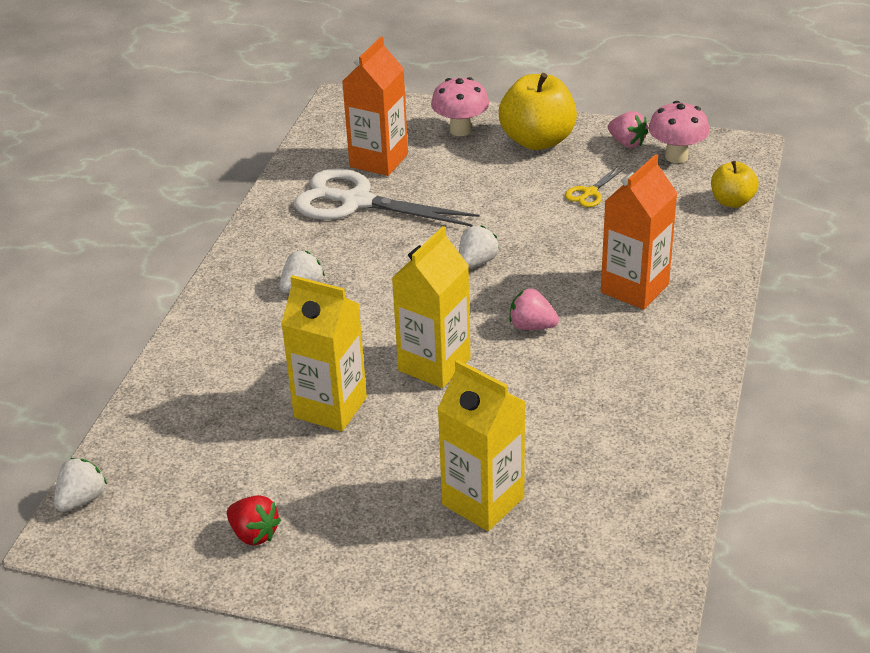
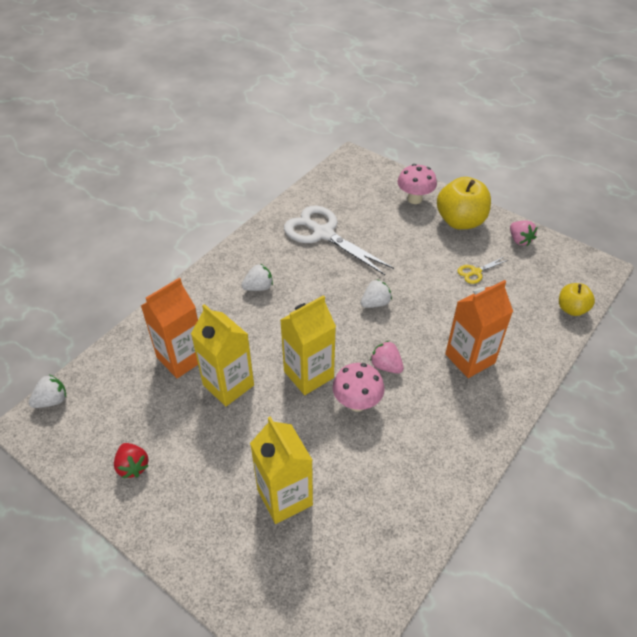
camera: 20 degrees right, 10 degrees up
orange carton [342,37,408,176] -> orange carton moved to [141,278,198,378]
pink mushroom [648,101,710,163] -> pink mushroom moved to [333,363,385,412]

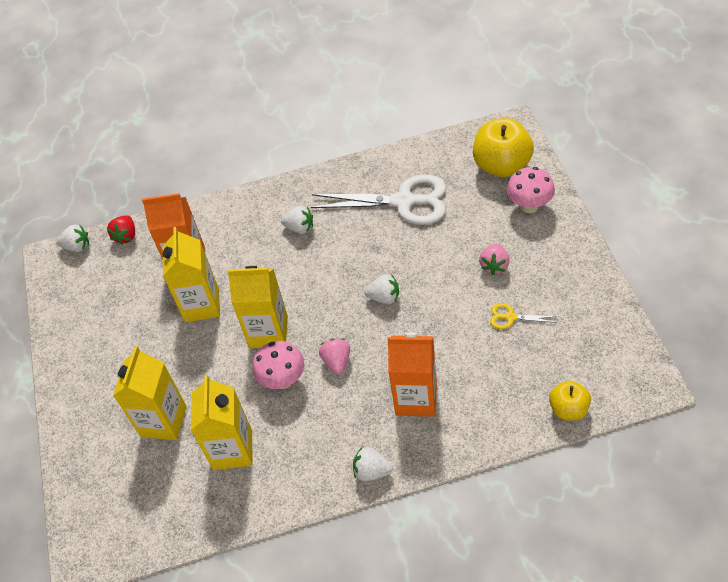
camera: 45 degrees right, 5 degrees up
red strawberry [114,443,149,478] -> red strawberry moved to [107,215,135,245]
white scissors [284,206,394,275] -> white scissors turned 105 degrees clockwise [310,175,446,225]
yellow apple [437,177,491,229] -> yellow apple moved to [473,118,534,177]
pink strawberry [510,221,537,246] -> pink strawberry moved to [479,244,510,275]
none -> yellow carton [191,375,253,470]
none -> white strawberry [353,447,393,481]

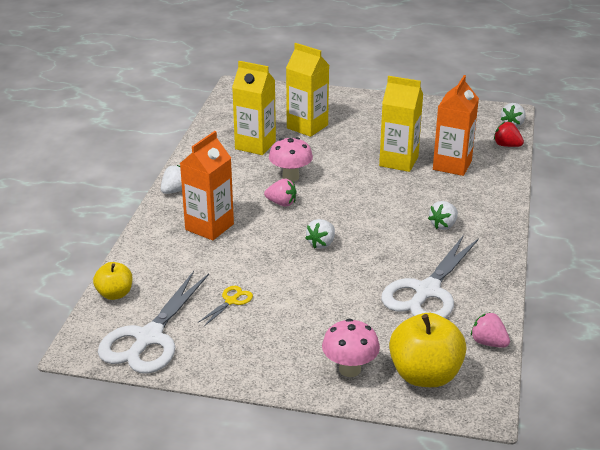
camera: 110 degrees right, 20 degrees down
yellow carton [227,266,288,348] -> none
pink strawberry [479,244,510,275] -> pink strawberry moved to [471,312,510,348]
none -> white scissors [98,271,209,374]

